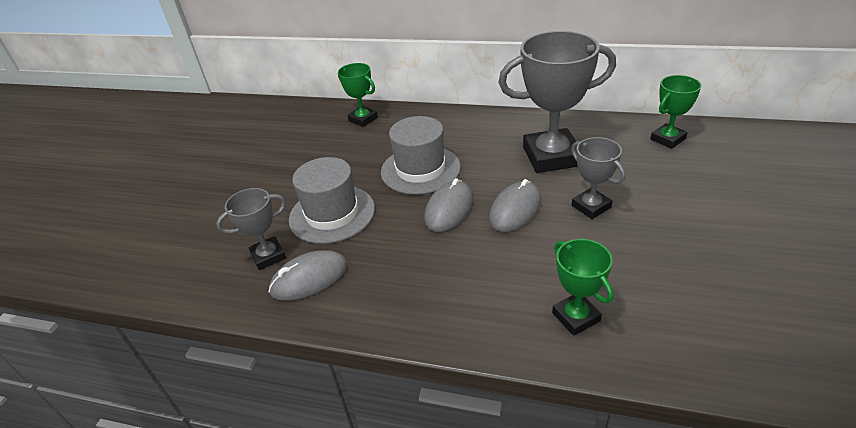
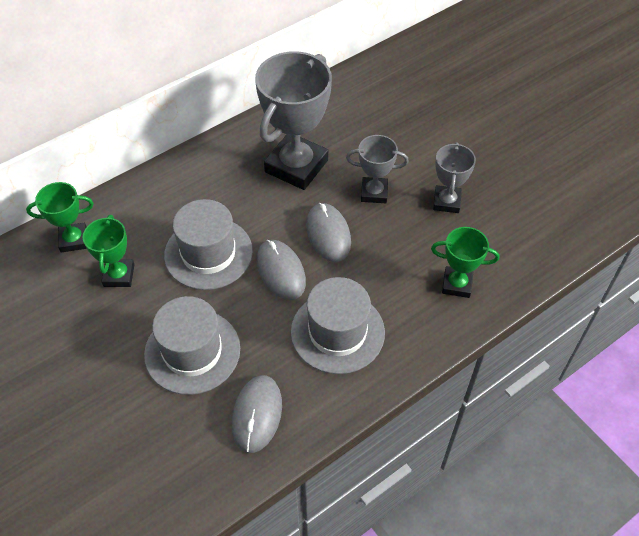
camera: 55 degrees left, 15 degrees up
grey trophy [216,188,286,270] -> grey trophy moved to [433,142,476,213]
green trophy [650,75,701,149] -> green trophy moved to [83,215,134,287]
none -> grey hat [291,277,385,374]

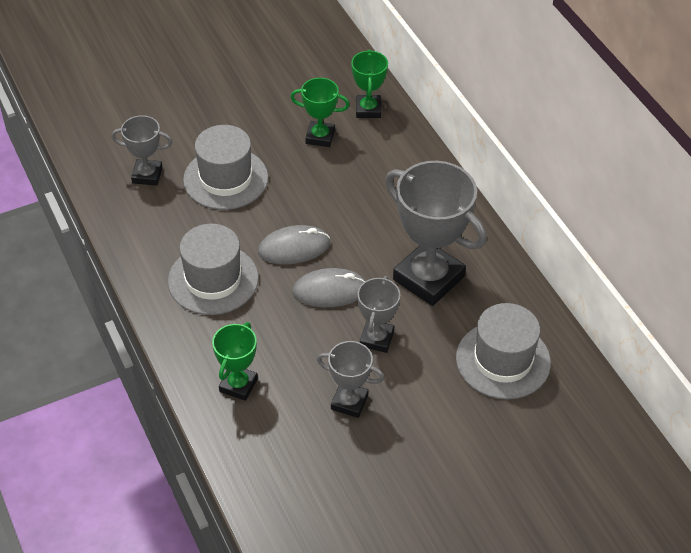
camera: 100 degrees right, 5 degrees down
grey hat [164,199,253,290] -> grey hat moved to [456,303,551,400]
grey mouse [232,375,282,453] -> none
none -> grey trophy [111,115,172,186]

